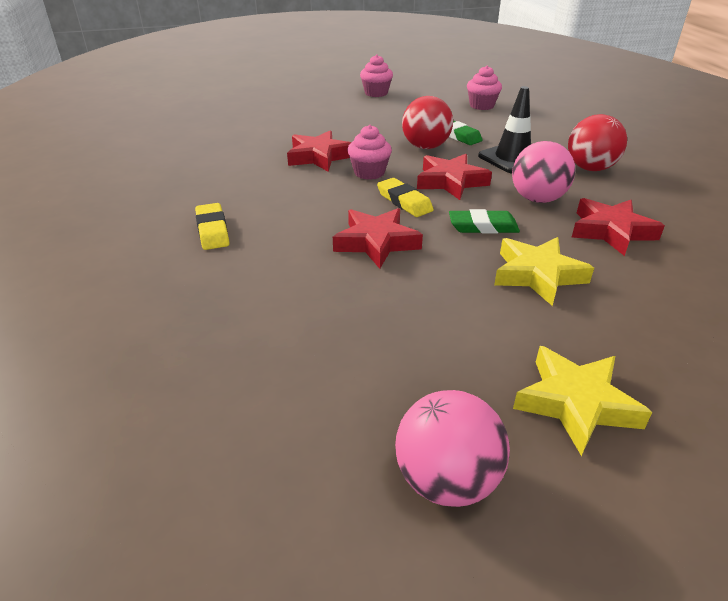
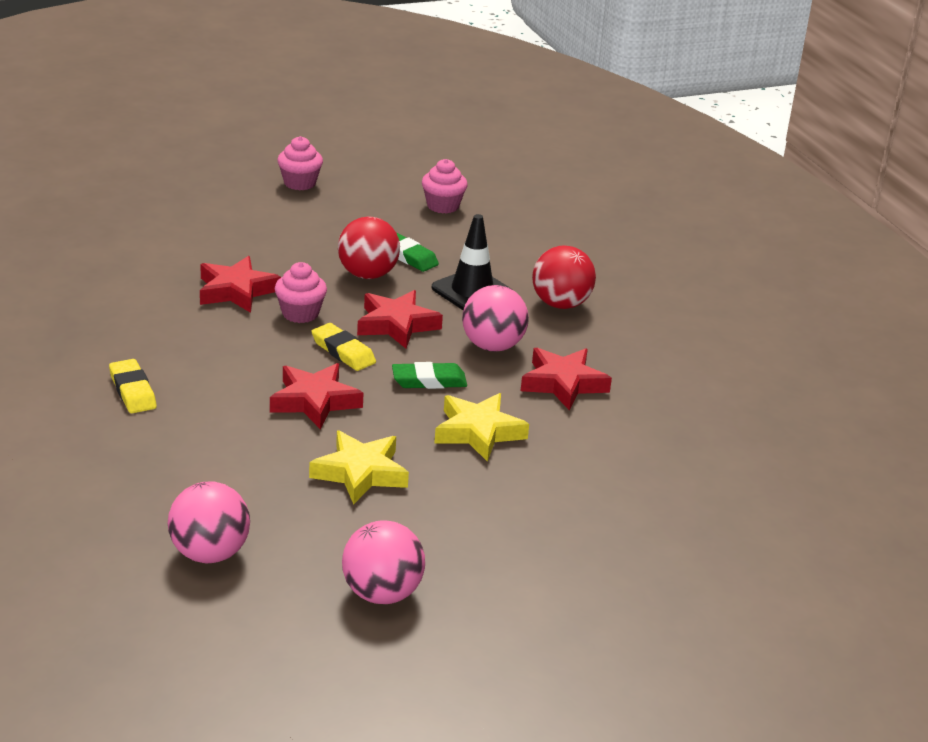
camera: 10 degrees left, 5 degrees down
yellow star [513,346,652,456] -> yellow star moved to [309,430,409,505]
none -> pink ball [168,481,250,563]

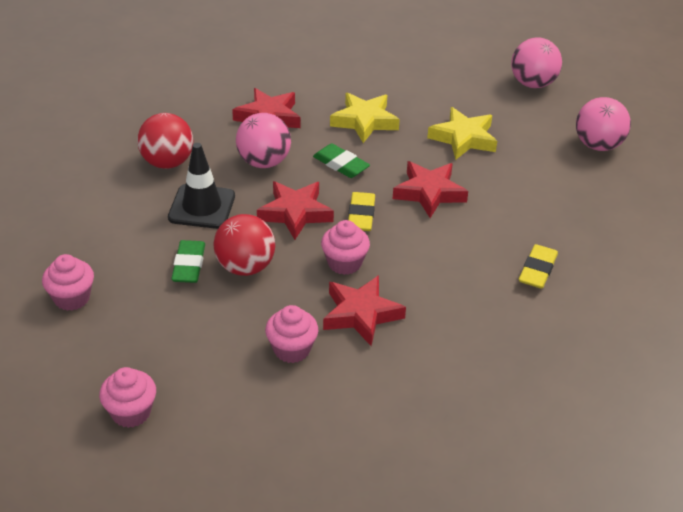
camera: 130 degrees left, 10 degrees up
none -> pink cupcake [265,305,318,363]

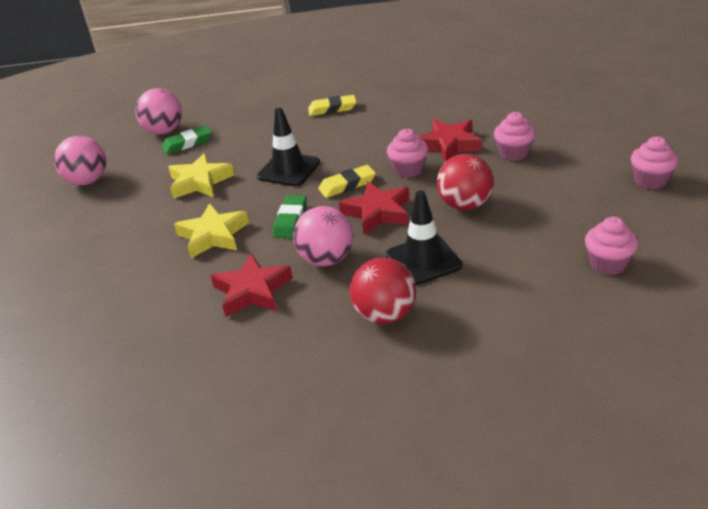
camera: 115 degrees left, 5 degrees down
green eraser [171,240,205,283] -> green eraser moved to [161,126,212,154]
red star [393,161,468,218] -> black traffic cone [257,108,320,187]

